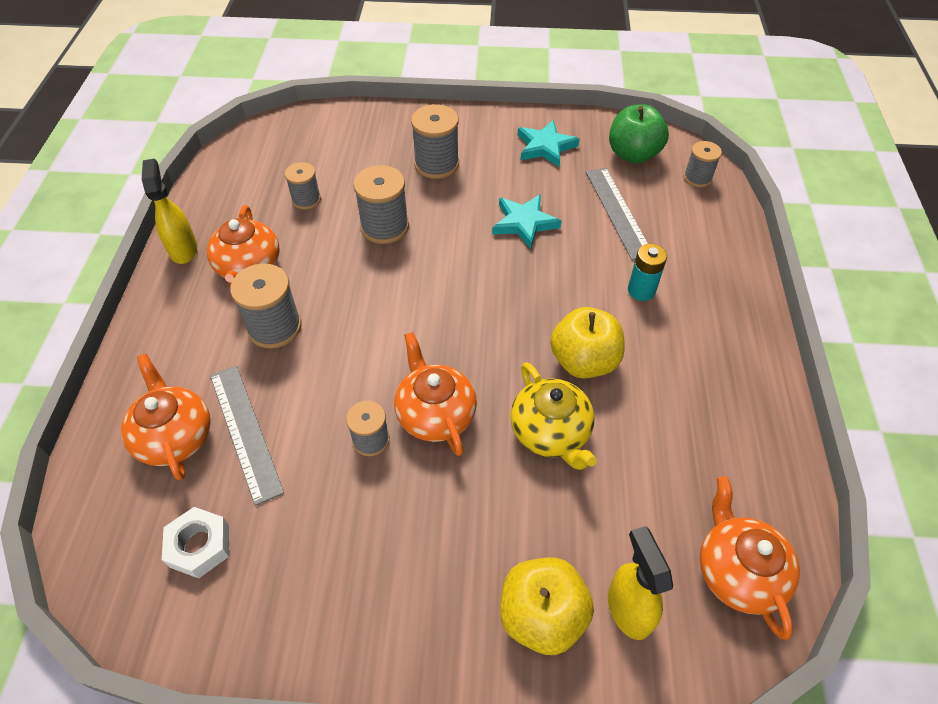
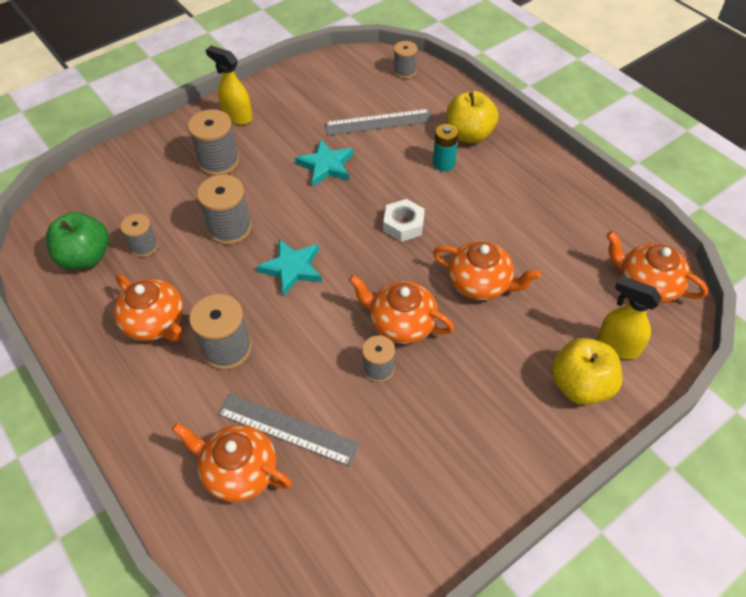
camera: 40 degrees left, 0 degrees up
yellow spray bottle [142,159,197,264] -> yellow spray bottle moved to [206,45,253,125]
white nut [162,507,229,578] -> white nut moved to [383,199,425,242]
yellow teapot [510,362,597,470] -> orange teapot [433,241,541,300]
turquoise star [518,120,580,167] -> turquoise star moved to [256,239,322,296]
yellow apple [550,307,625,378] -> yellow apple moved to [446,91,499,143]
grey ruler [586,168,648,260] -> grey ruler turned 45 degrees counterclockwise [325,109,433,136]
green apple [609,105,669,164] -> green apple moved to [46,212,109,270]

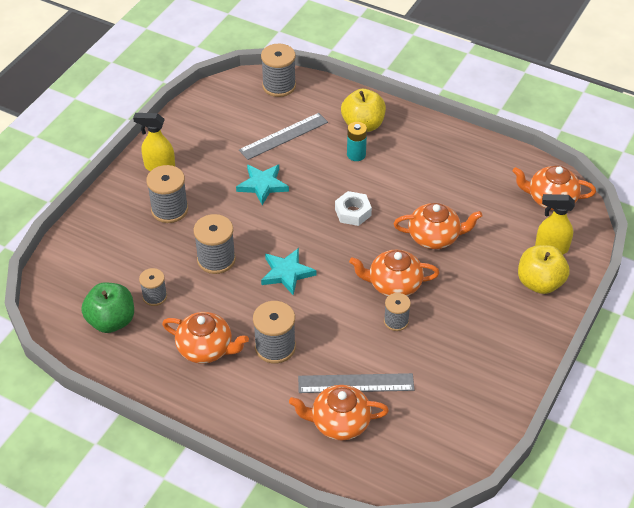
camera: 25 degrees left, 5 degrees down
grey spool [394,41,417,79] -> grey spool [261,44,296,97], size x1.60

